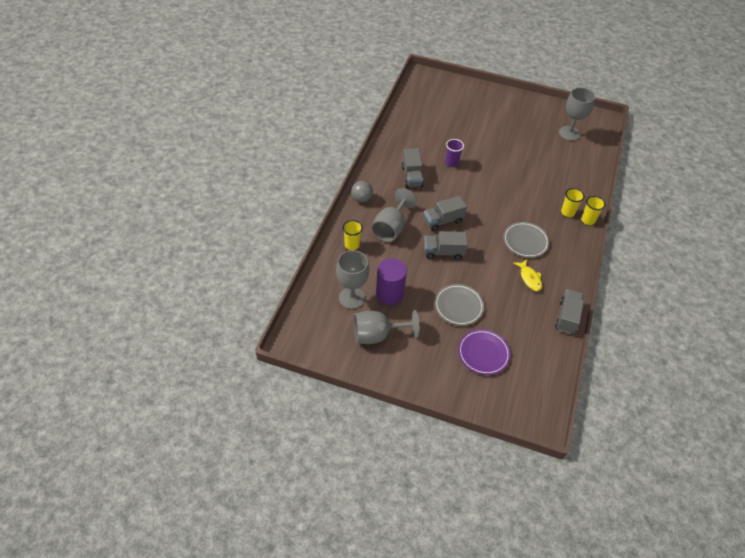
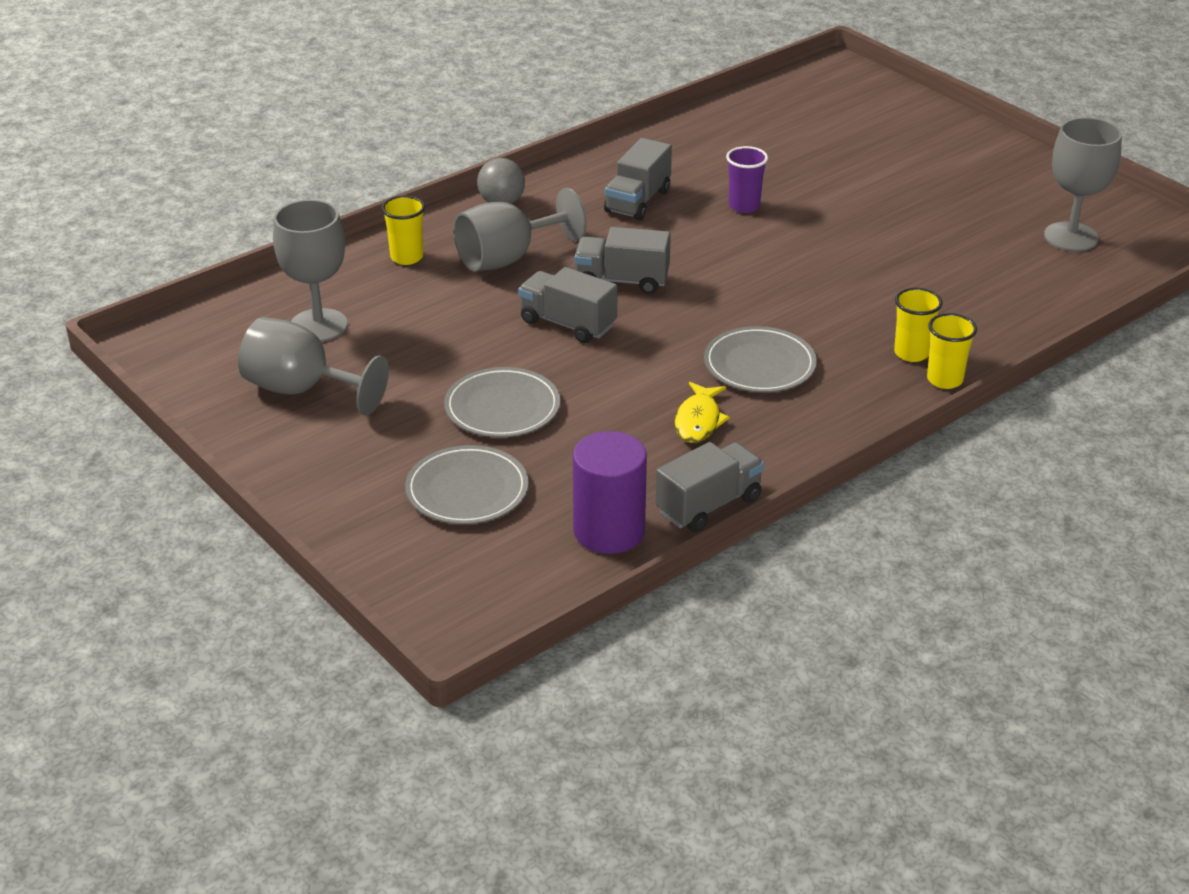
camera: 35 degrees right, 15 degrees down
purple cylinder [376,258,407,305] -> purple cylinder moved to [573,431,647,554]
purple plate [458,329,511,375] -> grey plate [405,445,529,524]

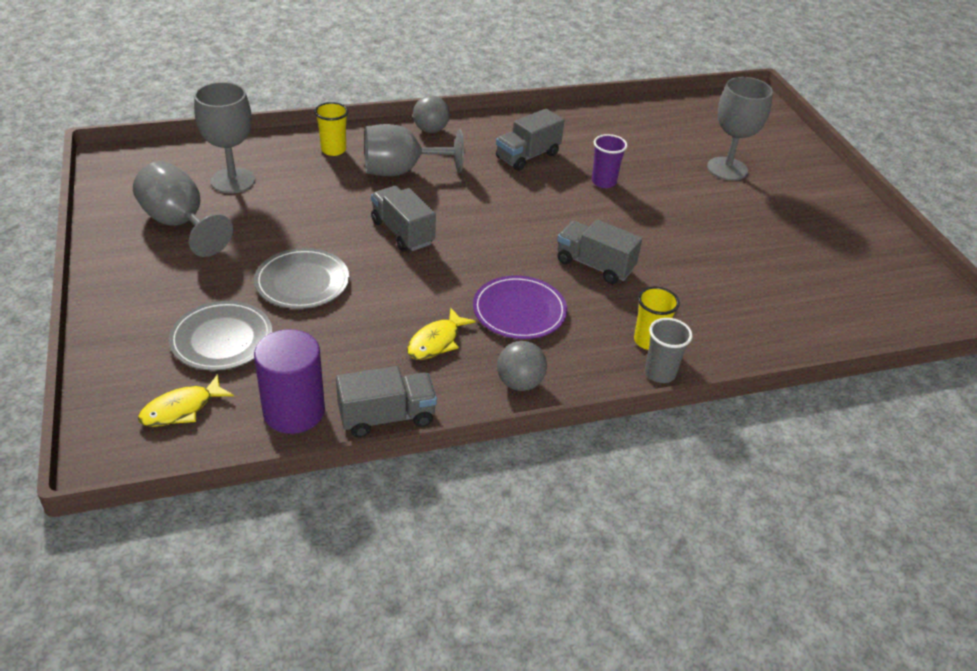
camera: 20 degrees right, 5 degrees up
grey truck [574,227,671,294] -> grey truck moved to [557,220,642,284]
grey plate [704,326,817,392] -> purple plate [473,276,567,339]
yellow cup [927,313,977,389] -> grey cup [645,318,693,383]
grey goblet [1044,117,1122,252] -> grey goblet moved to [707,77,773,181]
none -> yellow fish [138,374,234,427]
none -> grey ball [497,341,547,391]

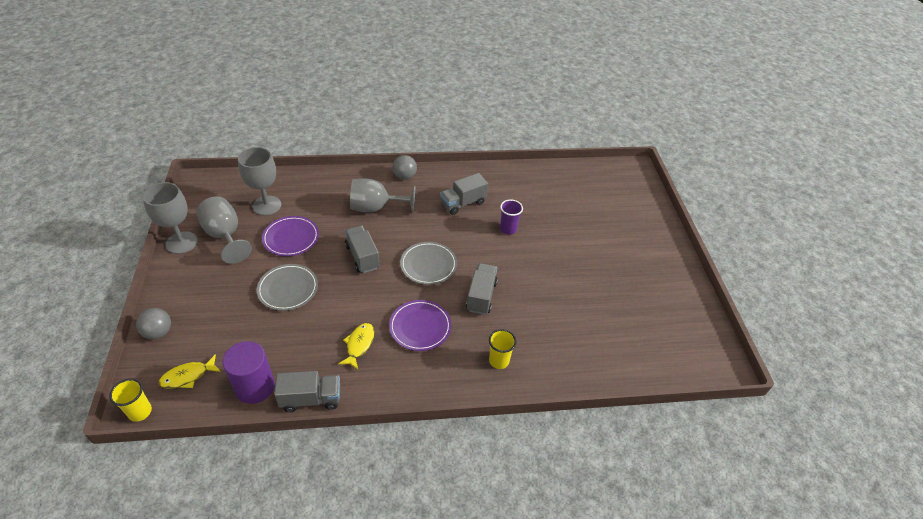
camera: 10 degrees right, 5 degrees up
grey plate [169,301,272,371] -> grey plate moved to [400,242,457,285]
yellow cup [314,102,348,156] -> yellow cup moved to [109,378,152,422]
yellow fish [407,308,476,360] -> yellow fish turned 150 degrees clockwise [338,323,375,370]
grey ball [497,341,547,391] -> grey ball moved to [136,308,171,339]
grey truck [557,220,642,284] -> grey truck turned 60 degrees clockwise [466,263,498,315]
grey cup [645,318,693,383] -> none
grey goblet [707,77,773,181] -> grey goblet moved to [142,182,198,254]
none -> purple plate [262,216,319,256]

